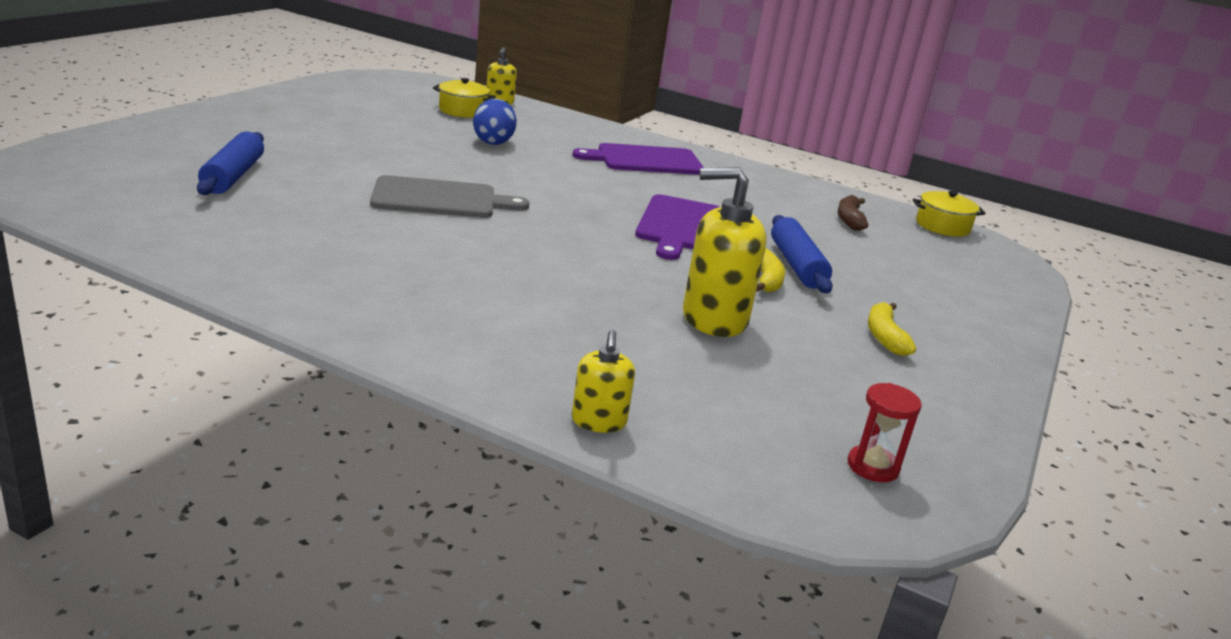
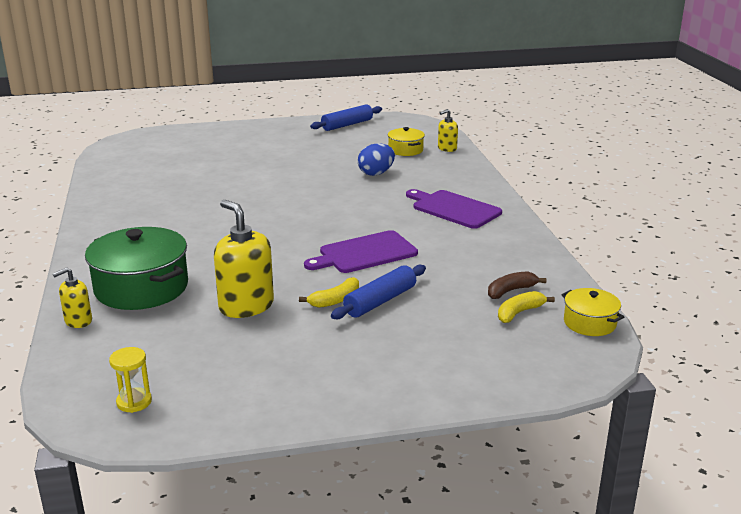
camera: 55 degrees right, 0 degrees up
blue rolling pin [197,132,264,195] -> blue rolling pin moved to [310,104,382,131]
grey cutting board [370,175,529,218] -> none
red hourglass [848,383,922,482] -> yellow hourglass [109,347,152,413]
yellow banana [868,302,916,356] -> yellow banana moved to [498,291,555,323]
none -> green pot [85,227,188,310]

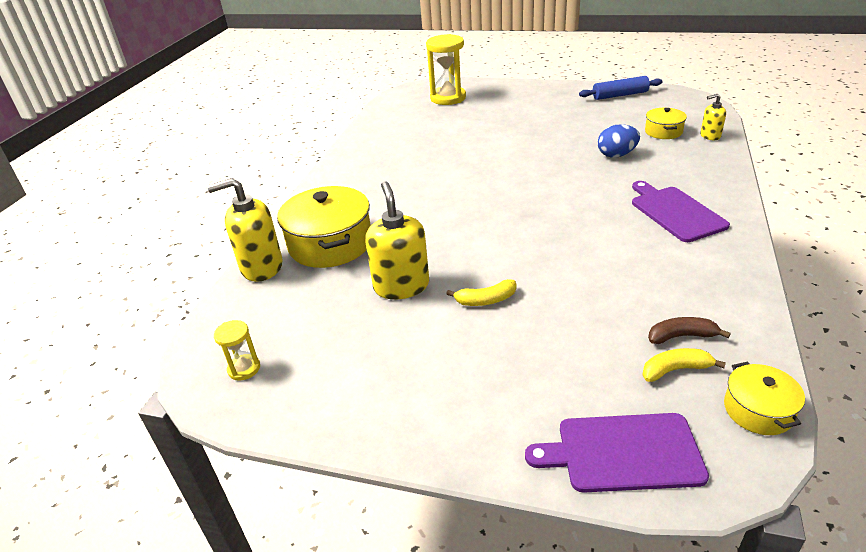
camera: 30 degrees right, 10 degrees up
yellow soap dispenser [53,267,92,328] -> yellow soap dispenser [207,178,283,282], size x1.85
green pot [85,227,188,310] -> yellow pot [277,186,371,268]
purple cutting board [304,230,418,273] -> purple cutting board moved to [525,413,709,493]
blue rolling pin [331,265,426,319] -> none
none -> yellow hourglass [426,34,466,105]

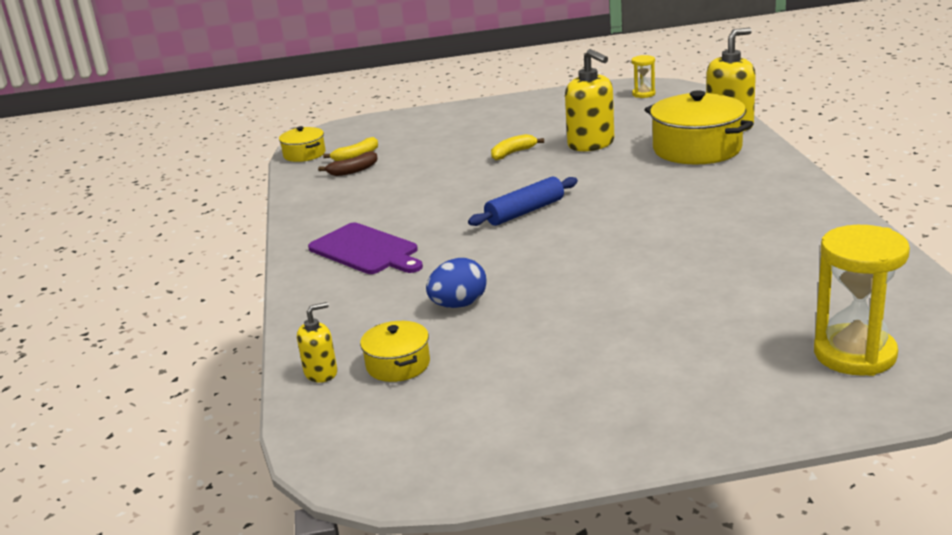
camera: 155 degrees right, 10 degrees down
purple cutting board [525,413,709,493] -> none
blue rolling pin [579,76,663,100] -> blue rolling pin moved to [468,177,578,226]

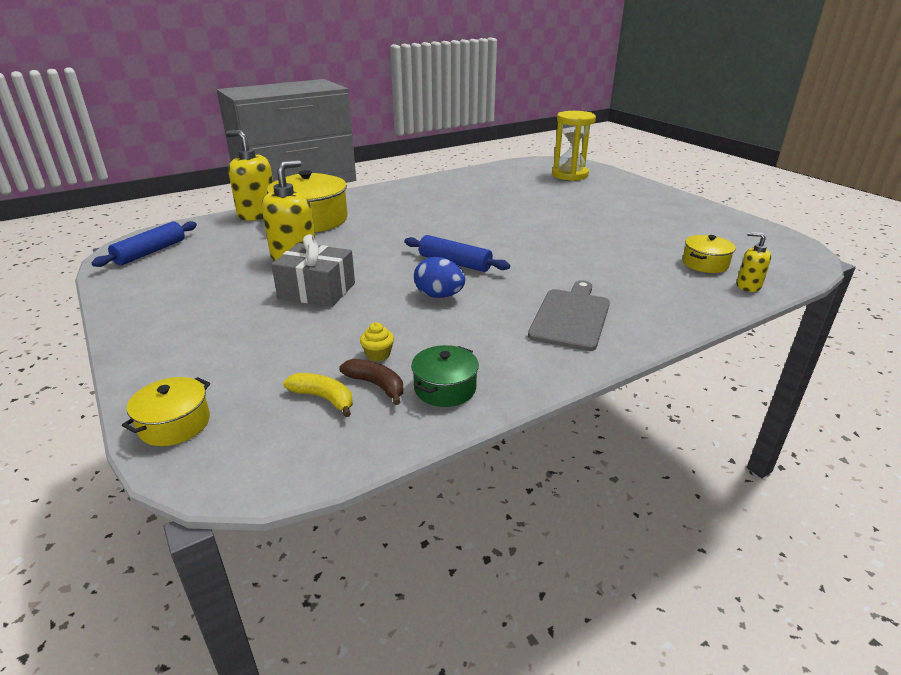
camera: 115 degrees left, 5 degrees up
yellow pot [279,126,325,162] -> yellow pot moved to [122,377,210,446]
purple cutting board [308,223,423,274] -> grey cutting board [528,280,610,351]
blue egg [426,258,487,308] -> blue egg moved to [414,257,465,298]
yellow banana [491,134,544,160] -> grey gift [271,234,355,307]
yellow hourglass [632,55,656,98] -> blue rolling pin [92,221,197,267]
none -> yellow cupcake [360,322,394,361]
none -> green pot [411,345,479,407]

